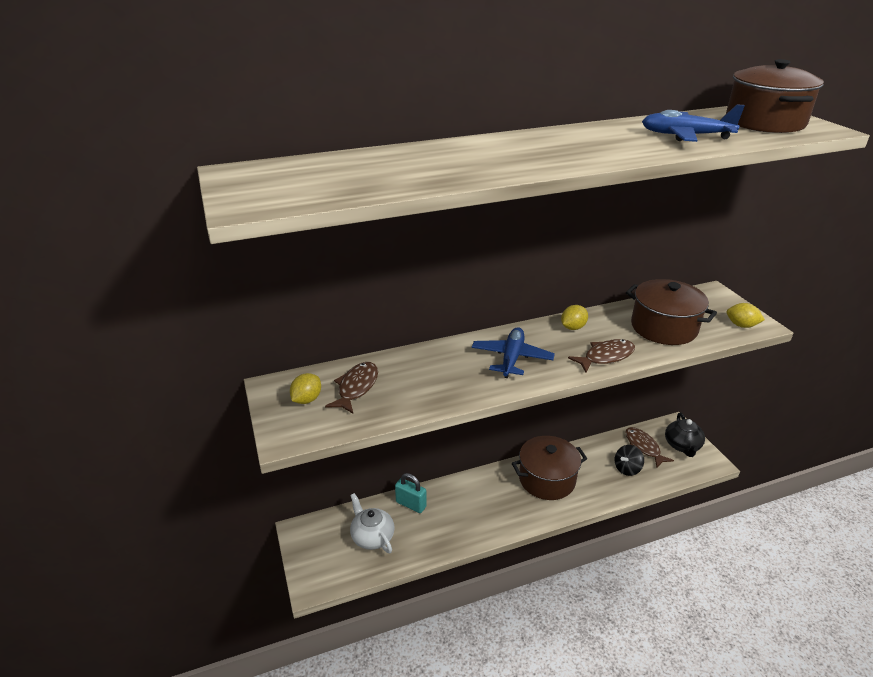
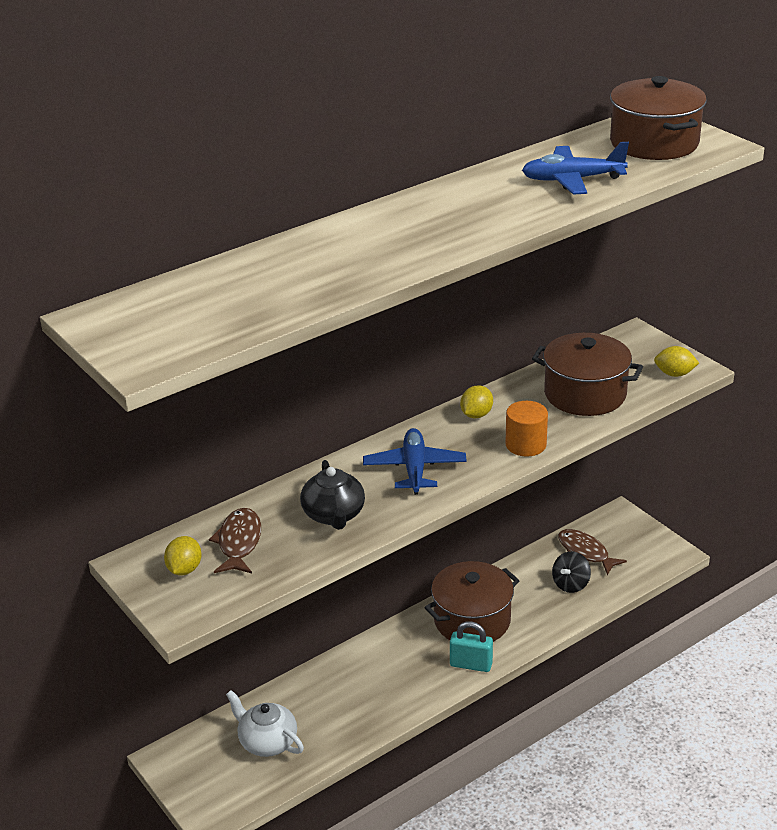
camera: 15 degrees left, 0 degrees up
turquoise padlock [395,473,427,513] -> turquoise padlock moved to [450,621,493,672]
brown fish [568,339,635,372] -> orange cylinder [505,401,548,456]
black teapot [665,413,705,457] -> black teapot moved to [300,460,365,530]

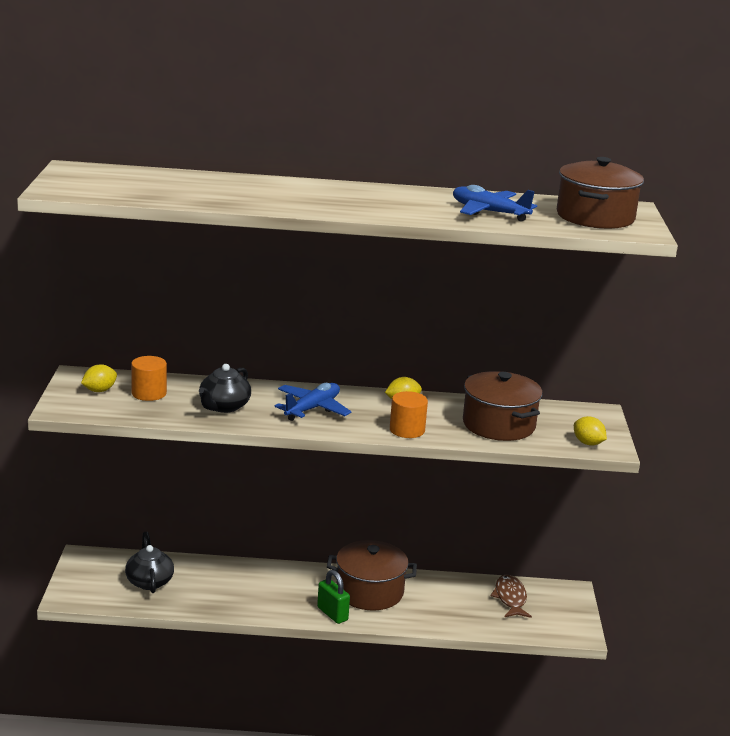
camera: 35 degrees right, 10 degrees down
brown fish [209,508,261,573] -> orange cylinder [131,356,167,401]
white teapot [226,690,304,757] -> black teapot [125,532,174,593]
turquoise padlock [450,621,493,672] -> green padlock [317,570,350,624]
black spinning top [552,551,591,593] -> none

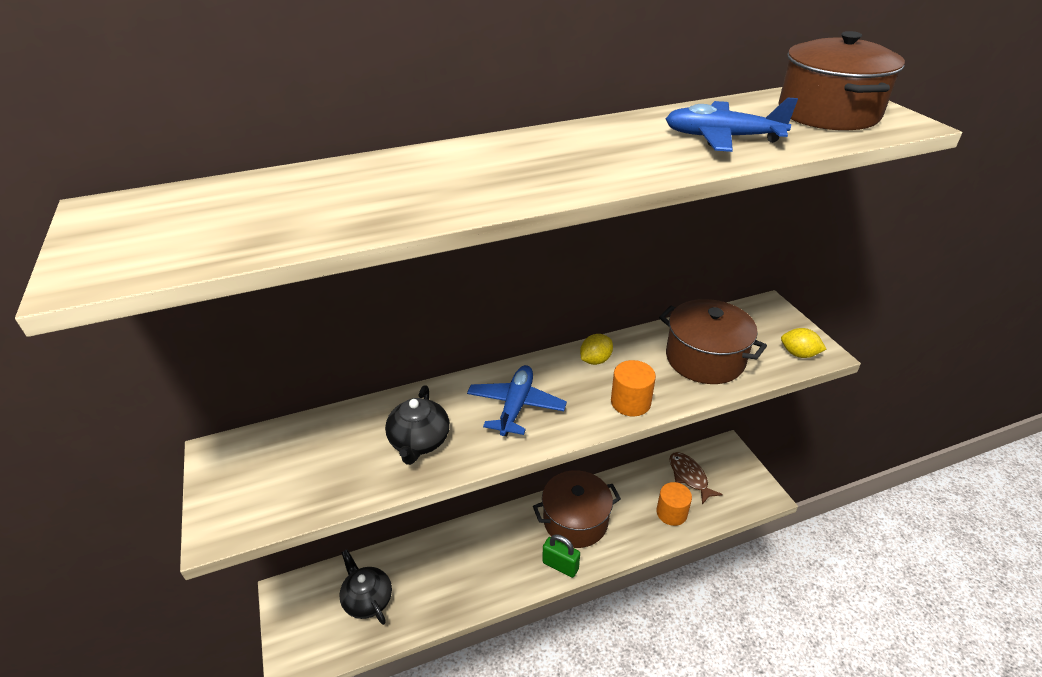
camera: 20 degrees left, 15 degrees up
yellow lemon [81,364,117,392] -> none
orange cylinder [131,356,167,401] -> orange cylinder moved to [657,482,692,526]

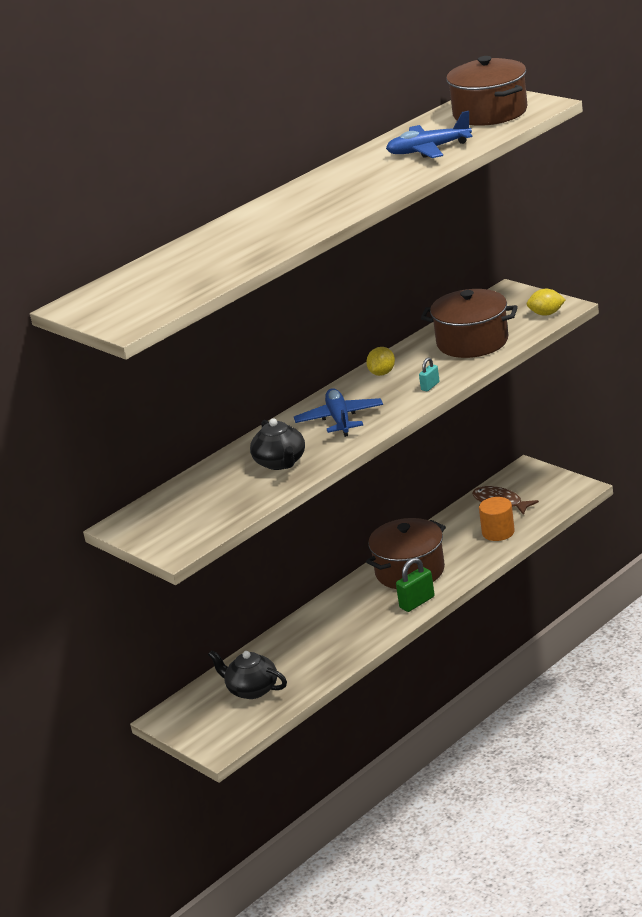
camera: 20 degrees left, 10 degrees down
green padlock [542,534,580,578] -> green padlock turned 45 degrees counterclockwise [396,557,435,612]
orange cylinder [611,360,656,416] -> turquoise padlock [419,358,439,391]

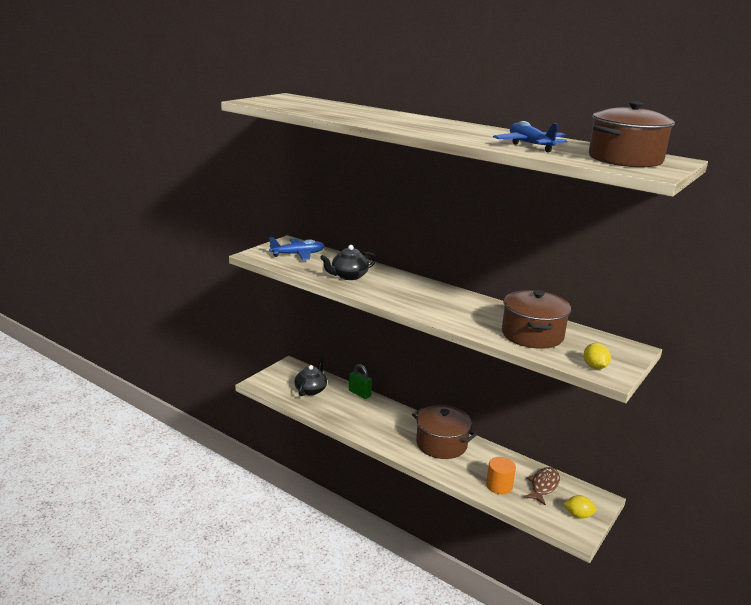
camera: 75 degrees right, 5 degrees down
blue plane [294,388,383,437] -> blue plane moved to [269,237,325,260]
yellow lemon [366,347,395,376] -> yellow lemon moved to [563,495,597,519]
green padlock [396,557,435,612] -> green padlock moved to [349,364,372,399]
turquoise padlock [419,358,439,391] -> none

